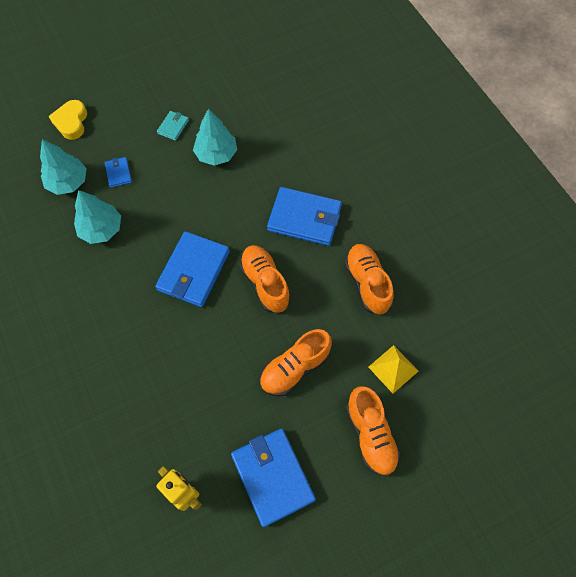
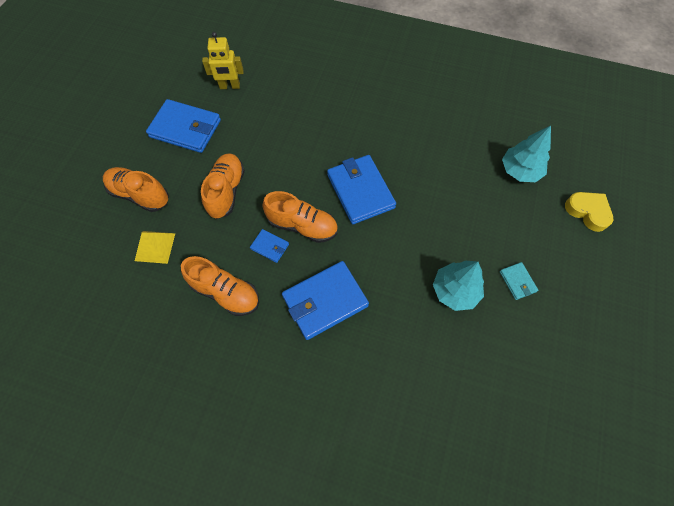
camera: 135 degrees right, 0 degrees up
turquoise tree [74,190,121,244] -> none
blue wallet [104,157,132,188] -> blue wallet moved to [250,229,289,263]

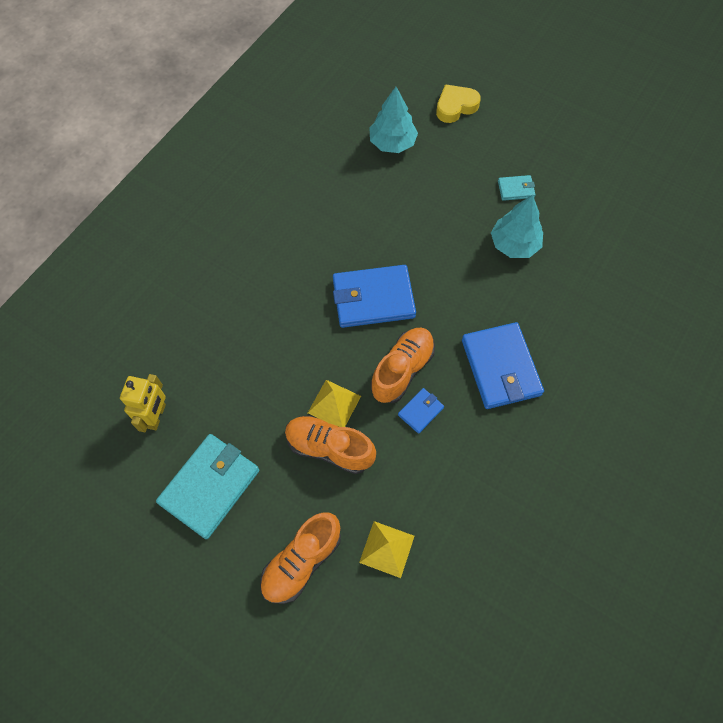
camera: 75 degrees left, 0 degrees up
blue wallet [146,99,221,153] -> turquoise wallet [156,434,260,539]
orange shoe [181,256,259,316] -> none
none -> yellow pyramid [308,380,361,427]

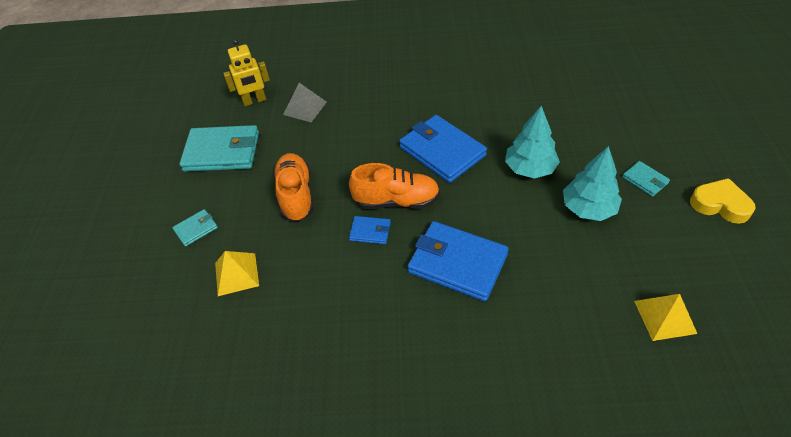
camera: 60 degrees right, 15 degrees down
orange shoe [260,512,341,604] -> turquoise wallet [172,209,218,247]
yellow pyramid [308,380,361,427] -> yellow pyramid moved to [634,294,697,341]
turquoise tree [369,87,418,153] -> turquoise tree moved to [505,106,560,178]
yellow heart [436,84,481,123] -> yellow heart moved to [690,178,756,224]
blue wallet [462,322,544,409] -> blue wallet turned 75 degrees clockwise [407,221,509,302]
none -> grey pyramid [283,83,327,122]

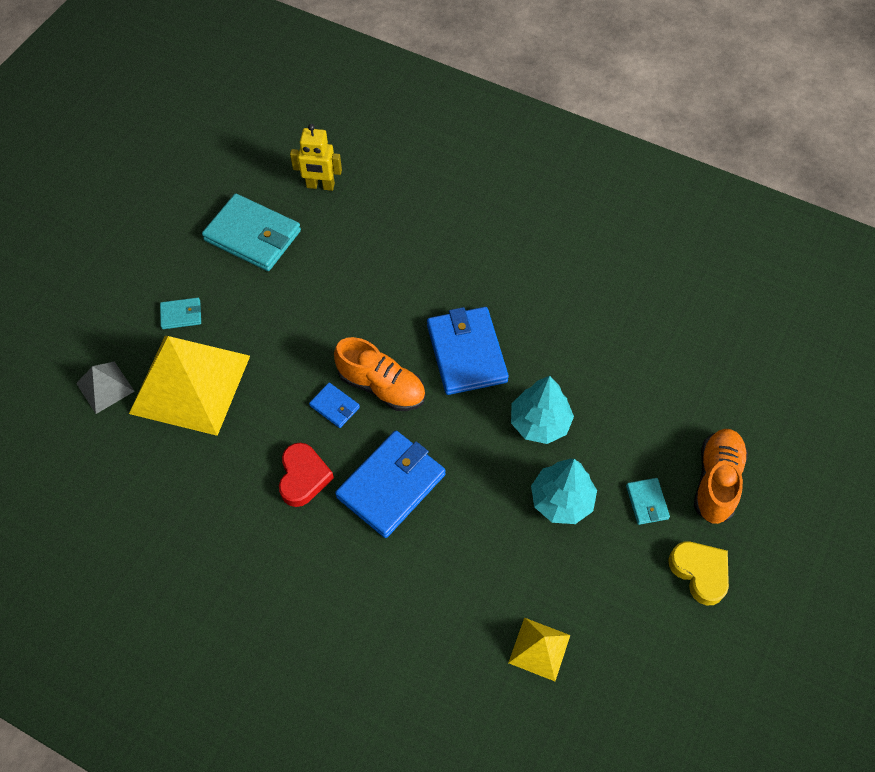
camera: 25 degrees right, 10 degrees up
yellow pyramid [215,251,259,296] -> yellow pyramid [129,336,250,436], size x2.17
orange shoe [273,153,314,222] -> orange shoe moved to [694,429,748,524]
grey pyramid [283,83,327,122] -> grey pyramid moved to [76,361,134,414]
blue wallet [407,221,509,302] -> blue wallet turned 75 degrees clockwise [335,431,446,538]
none -> red heart [279,443,334,507]

